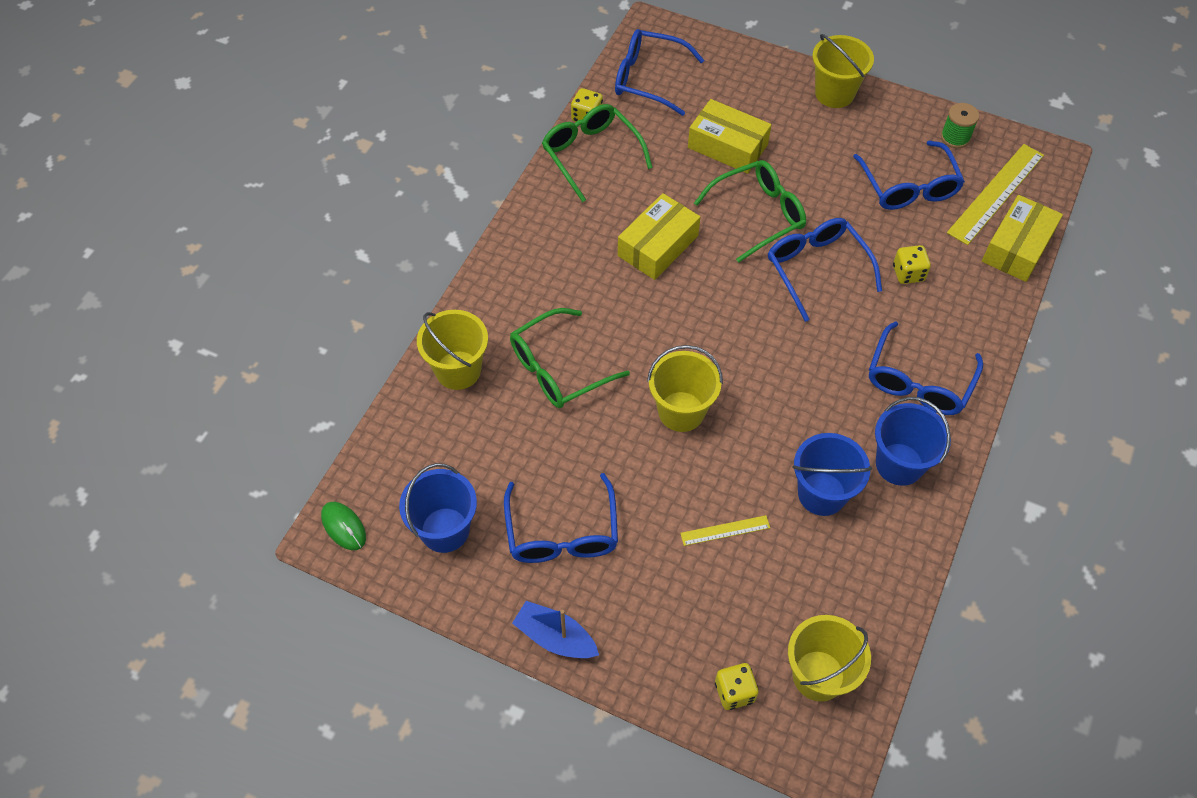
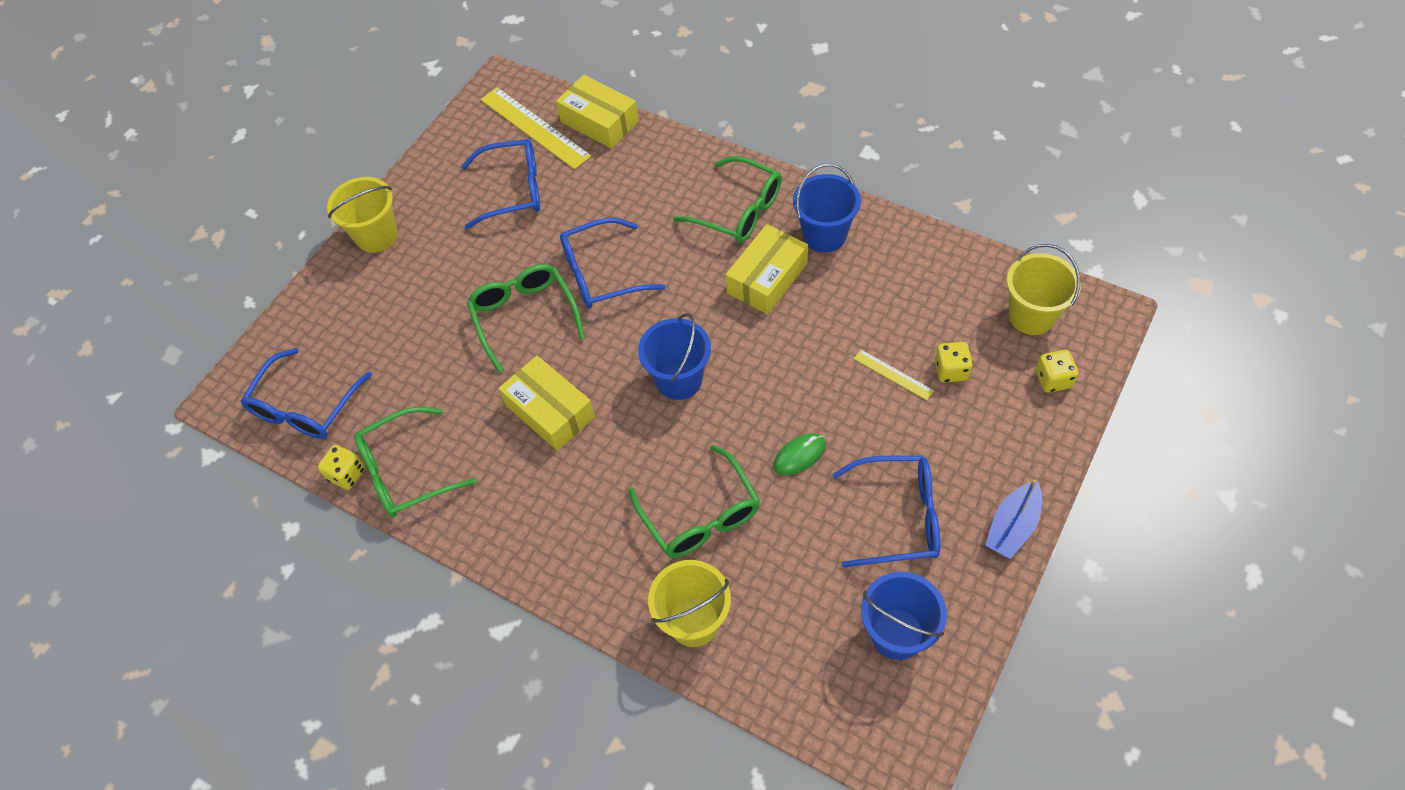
camera: 80 degrees left, 0 degrees up
green mouse [321,502,366,550] -> green mouse moved to [773,433,826,476]
yellow bucket [647,345,723,432] -> none
yellow ruler [680,515,770,546] -> yellow ruler turned 45 degrees counterclockwise [854,350,934,400]
yellow box [688,99,771,174] -> yellow box moved to [726,224,808,315]
blue bucket [792,433,872,516] -> blue bucket moved to [638,313,711,400]
blue glasses [869,321,983,415] -> green glasses [673,156,782,243]
yellow dice [893,245,931,284] -> yellow dice moved to [935,342,973,383]
green spool [941,103,979,148] -> none

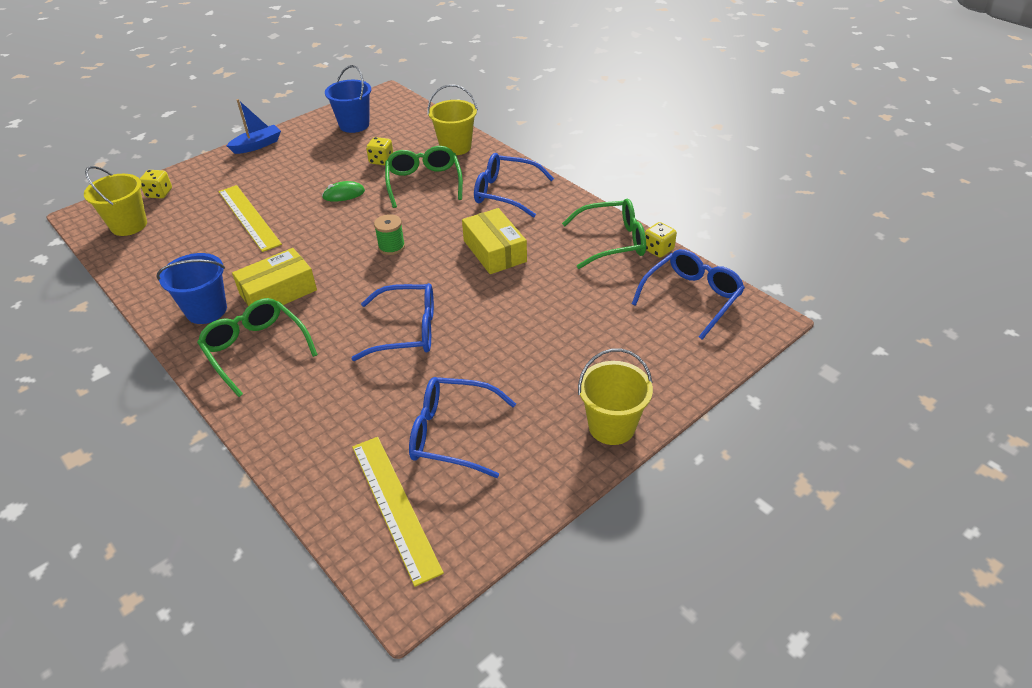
camera: 165 degrees left, 15 degrees down
green glasses [467,264,585,373] -> none
yellow box [556,75,639,149] -> none
blue bucket [638,313,711,400] -> green spool [374,214,405,255]
blue glasses [832,456,940,568] -> blue glasses moved to [474,153,554,218]
yellow ruler [854,350,934,400] -> yellow ruler [219,185,282,252], size x1.99
yellow dice [935,342,973,383] -> yellow dice moved to [366,137,393,165]

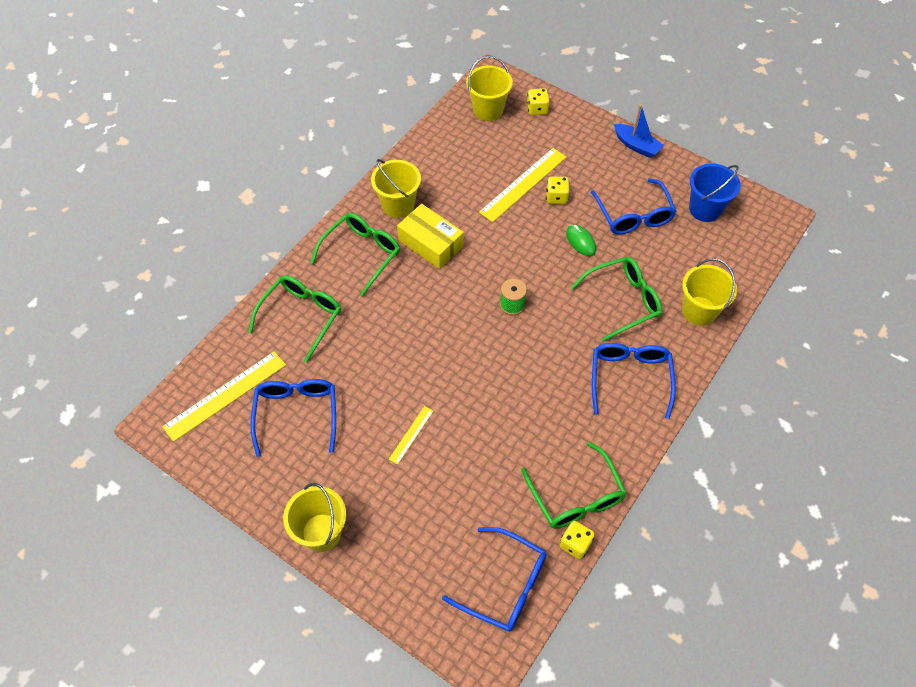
camera: 75 degrees right, 15 degrees up
blue bucket [157,253,227,324] -> yellow bucket [371,159,421,218]
blue glasses [351,283,434,361] -> blue glasses moved to [591,178,677,234]
yellow dice [366,137,393,165] -> yellow dice moved to [546,177,569,204]
yellow box [462,208,527,274] -> none
none -> green glasses [248,275,341,362]
none -> yellow ruler [388,406,433,465]

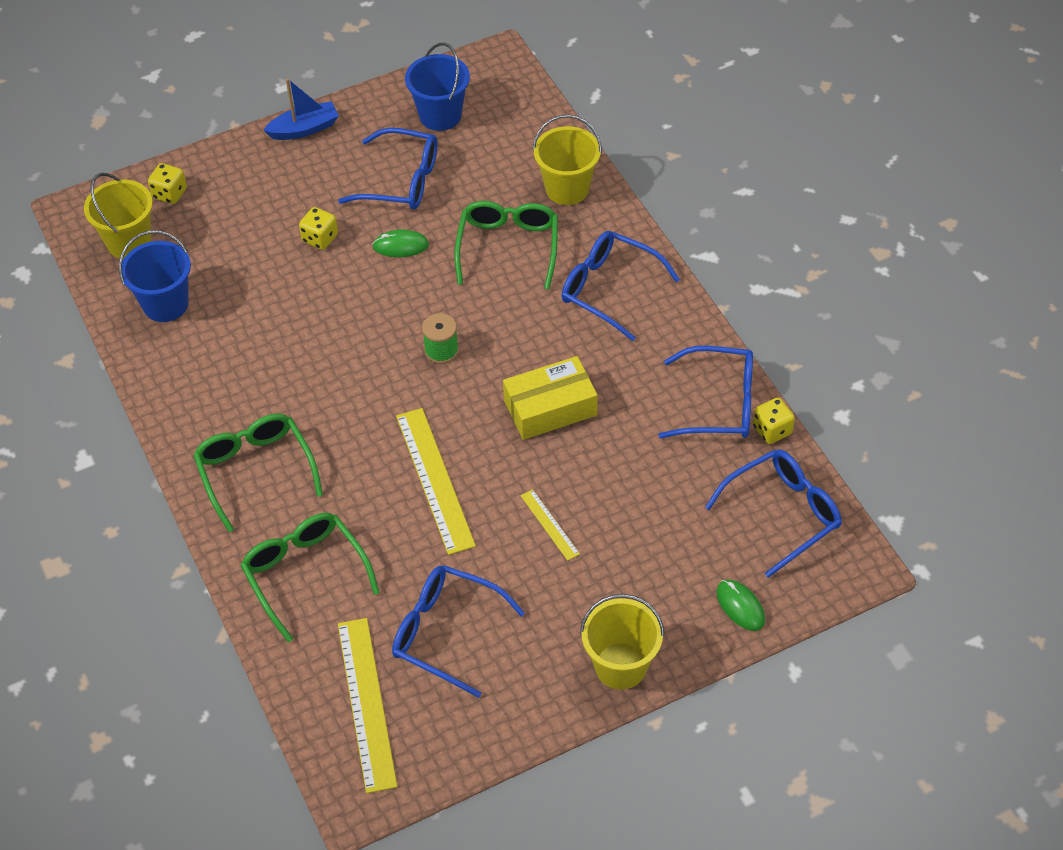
camera: 60 degrees left, 5 degrees down
yellow bucket [371,159,421,218] -> none
yellow box [397,204,464,269] -> yellow box moved to [503,356,598,440]
yellow ruler [479,148,567,222] -> yellow ruler moved to [396,408,476,555]
green glasses [521,442,627,529] -> blue glasses [658,346,753,438]
none -> blue bucket [119,230,191,322]
none -> green mouse [717,580,765,631]

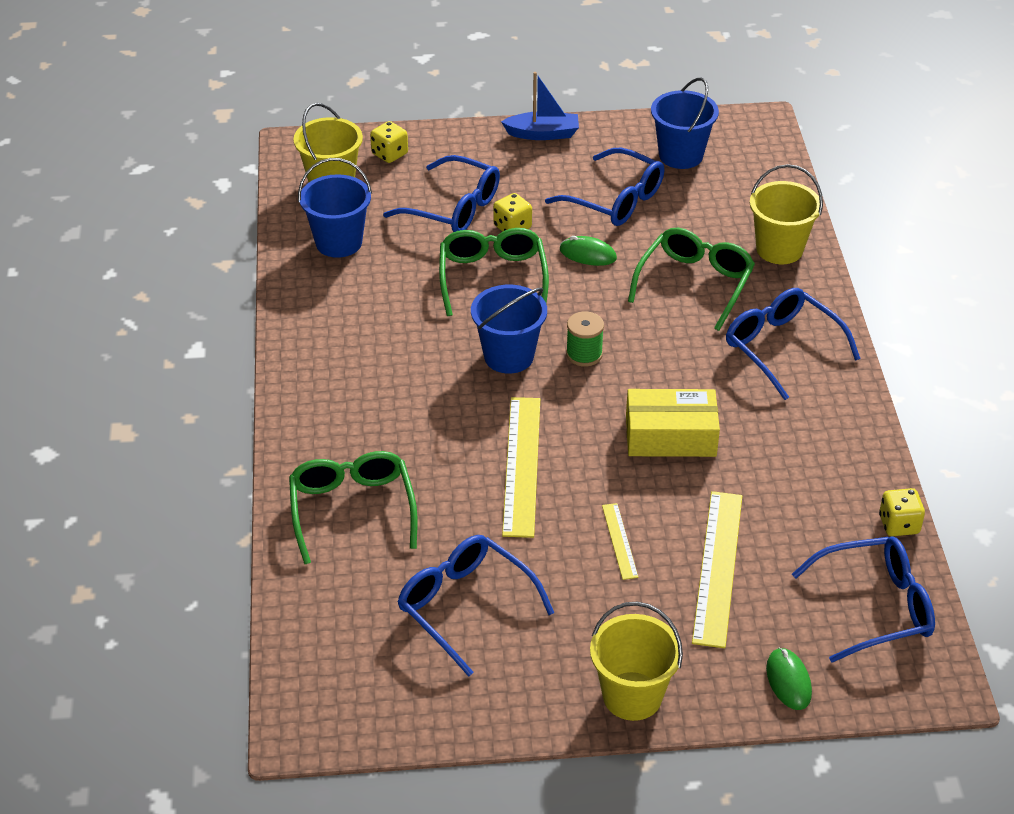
camera: 20 degrees right, 10 degrees down
green glasses [193,414,323,532] -> green glasses moved to [439,228,549,316]
yellow ruler [338,618,397,793] -> yellow ruler moved to [692,491,742,648]
blue glasses [658,346,753,438] -> blue glasses moved to [383,155,500,232]
none -> blue bucket [471,285,547,374]

